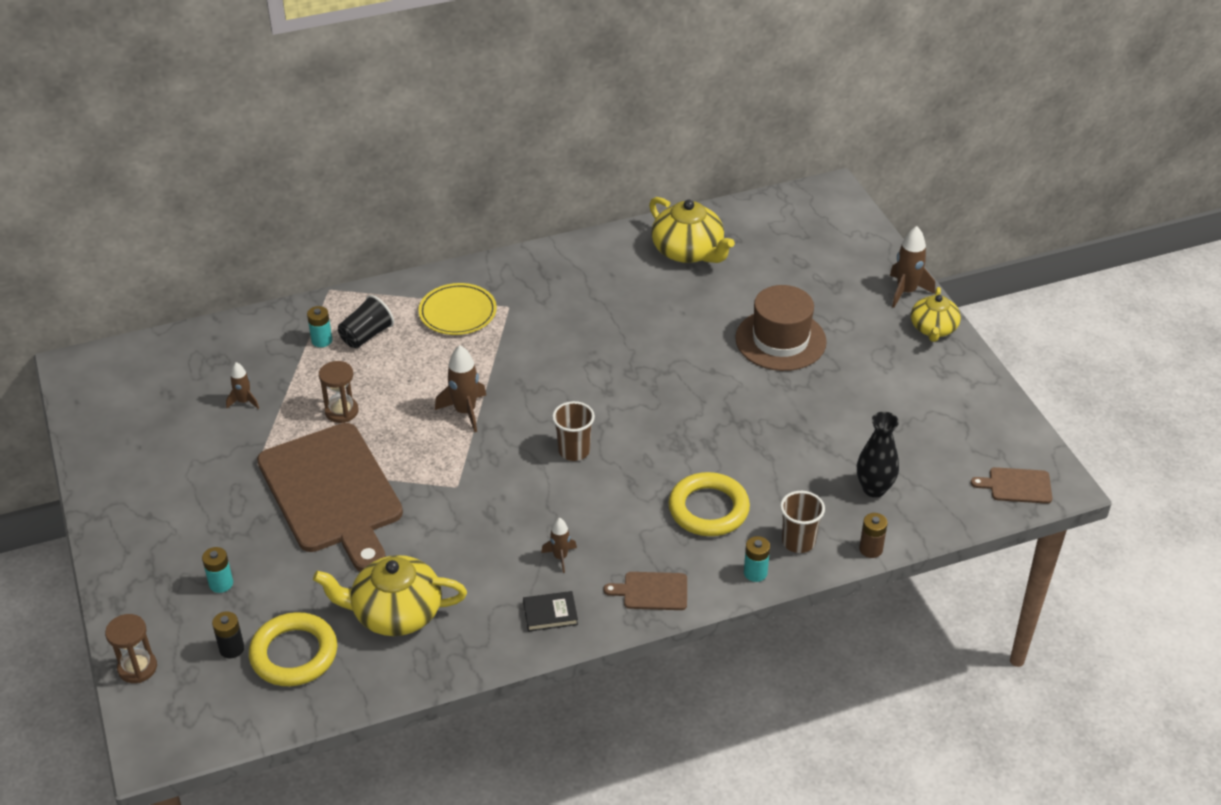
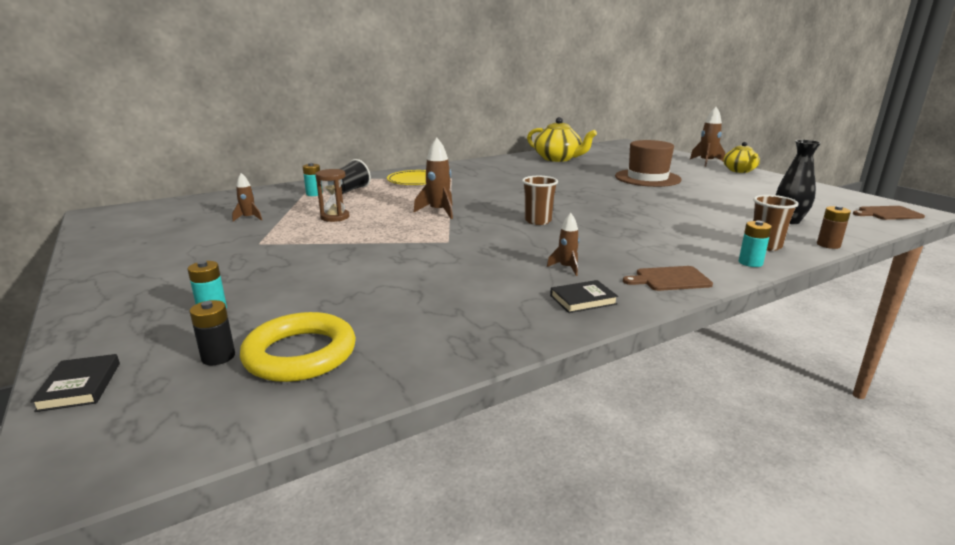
camera: 10 degrees left, 20 degrees down
brown hourglass [105,614,157,683] -> black book [30,354,120,412]
brown cutting board [257,423,403,572] -> none
yellow teapot [313,555,467,636] -> none
yellow ring [668,472,750,536] -> none

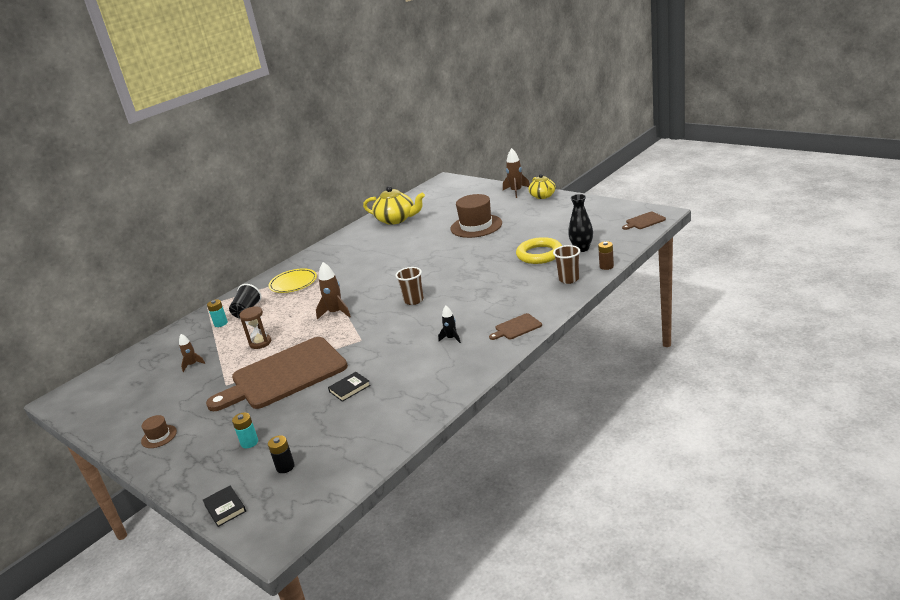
camera: 15 degrees left, 5 degrees up
yellow ring [240,312,356,382] -> yellow ring moved to [516,237,562,264]
brown rocket [547,213,579,276] -> black rocket [438,306,461,343]
black book [550,280,618,313] -> black book moved to [328,372,371,402]
turquoise battery [739,220,772,267] -> none
none -> brown hat [141,415,177,448]
none -> brown cutting board [206,337,348,411]

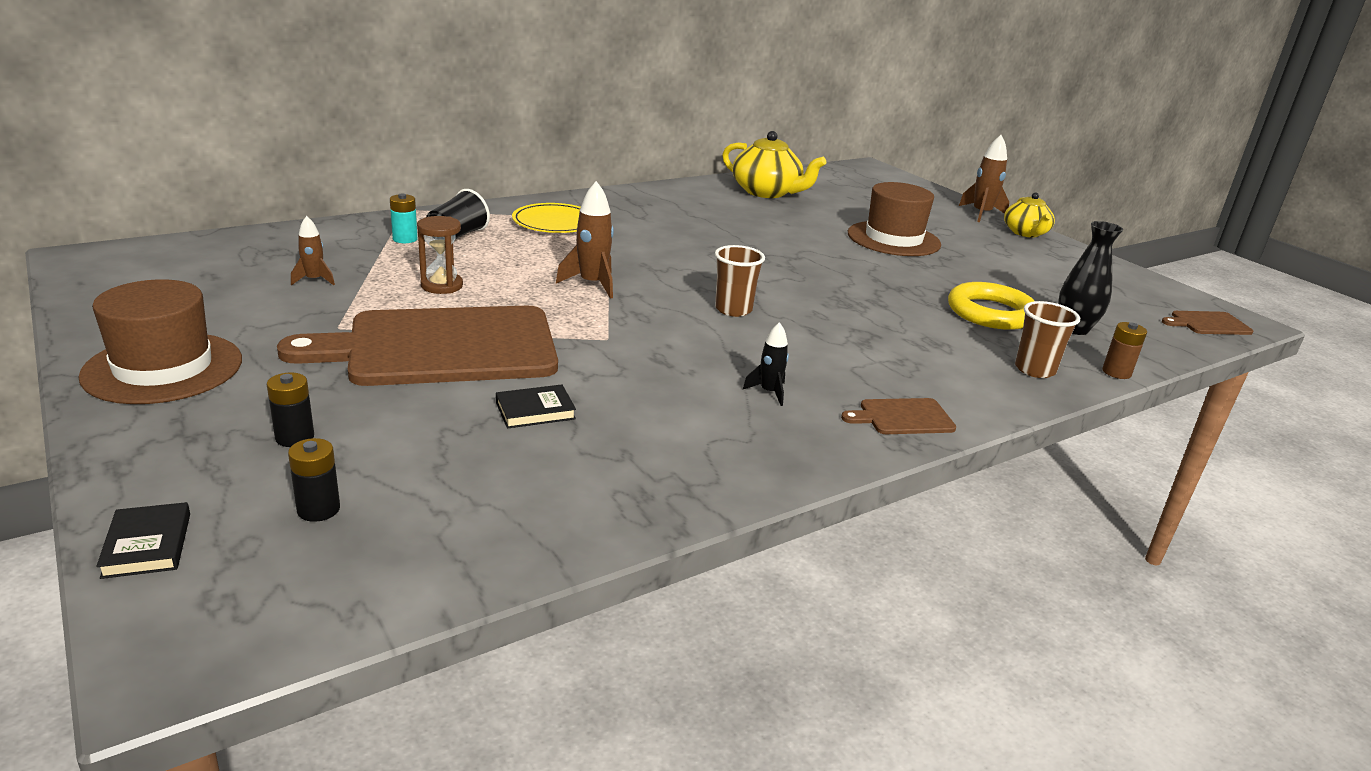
camera: 10 degrees right, 0 degrees up
brown hat [141,415,177,448] -> brown hat [79,279,242,404], size x2.12
turquoise battery [232,413,258,448] -> black battery [267,372,314,447]

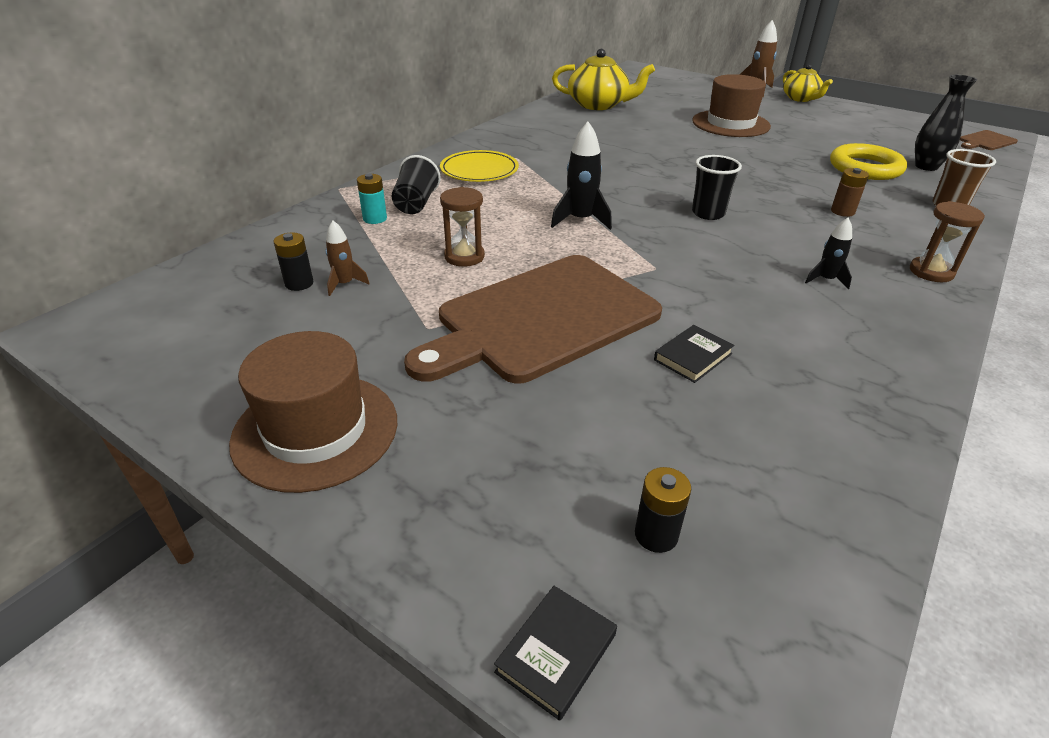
camera: 20 degrees left, 10 degrees up
black book [96,502,190,579] -> black book turned 75 degrees clockwise [494,586,617,721]
black battery [267,372,314,447] -> black battery moved to [274,233,314,291]
brown rocket [556,181,614,299] -> black rocket [551,122,612,230]
brown cup [715,245,765,317] -> black cup [692,155,742,220]
brown cutting board [841,398,956,434] -> brown hourglass [910,201,985,282]
brown battery [1102,322,1147,379] -> brown battery moved to [831,168,869,217]

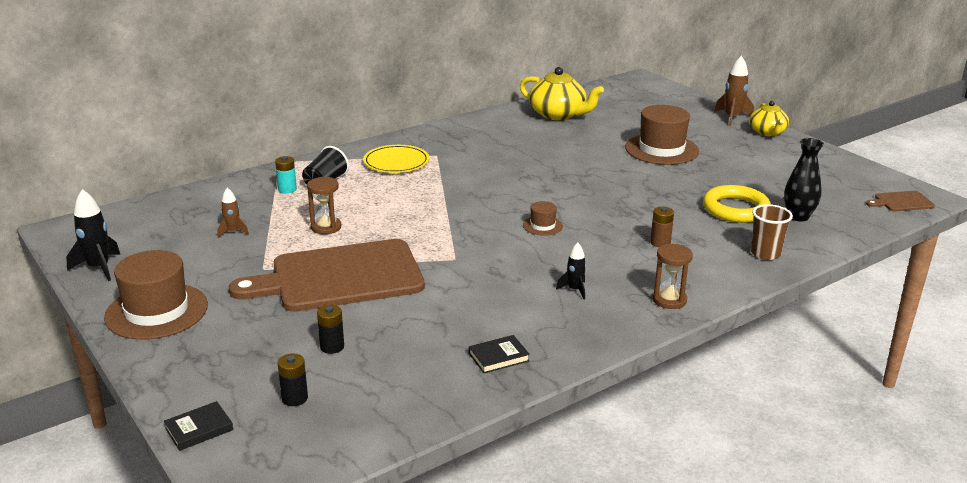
camera: 20 degrees right, 10 degrees down
black battery [274,233,314,291] -> black battery moved to [317,305,344,354]
black rocket [551,122,612,230] -> black rocket moved to [66,189,121,281]
black book [654,325,735,383] -> black book moved to [469,335,530,373]
black cup [692,155,742,220] -> brown hat [523,201,563,236]

